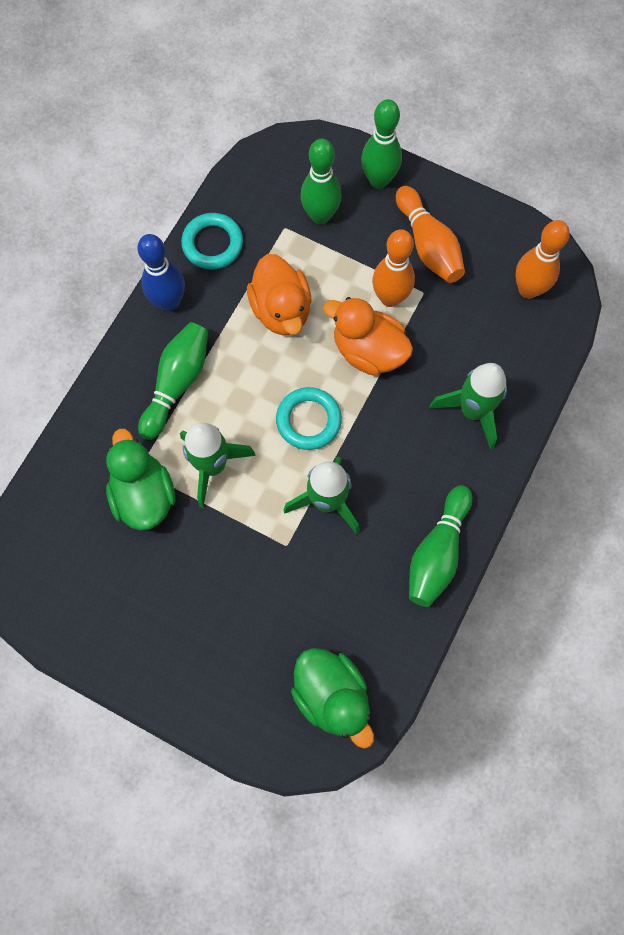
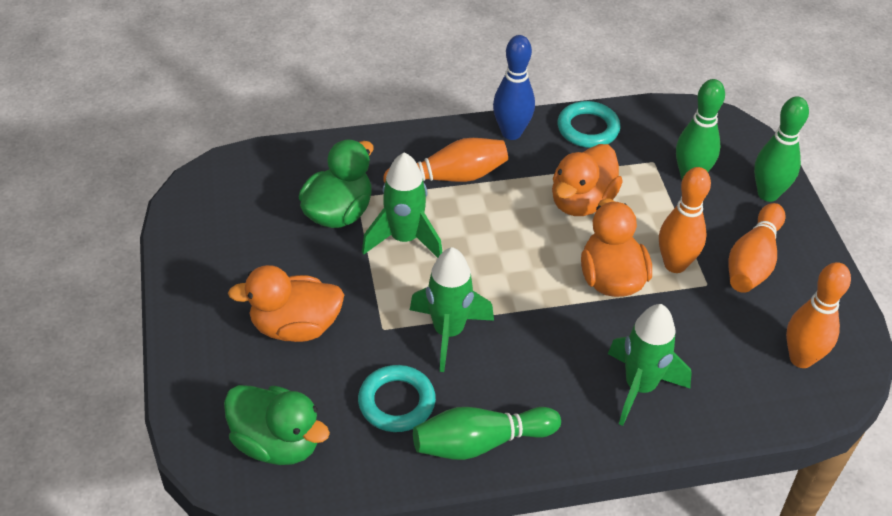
camera: 50 degrees right, 25 degrees down
green bowling pin [138,322,208,440] -> orange bowling pin [383,138,508,182]
turquoise ring [276,387,342,450] -> turquoise ring moved to [358,365,436,432]
green duck [291,648,374,749] -> green duck turned 75 degrees counterclockwise [224,385,330,465]
none -> orange duck [228,265,344,342]

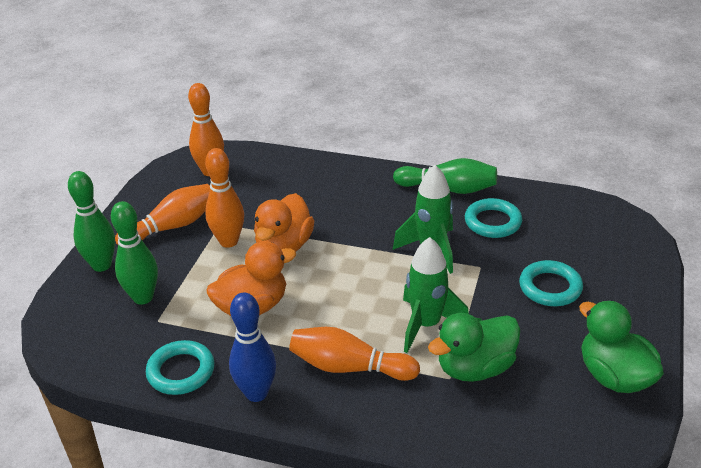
camera: 150 degrees left, 10 degrees down
green duck [224,385,330,465] -> green duck moved to [579,301,664,393]
orange duck [228,265,344,342] -> turquoise ring [519,260,583,306]
green rocket [608,304,692,426] -> none

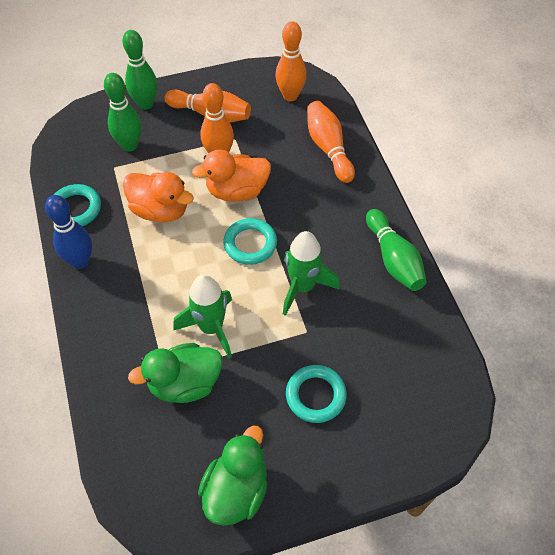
camera: 55 degrees right, 20 degrees up
orange bowling pin [289,327,420,381] -> orange bowling pin moved to [307,101,355,183]
green duck [428,313,520,382] -> green duck turned 45 degrees counterclockwise [128,343,222,403]
turquoise ring [465,198,522,238] -> turquoise ring moved to [223,218,277,265]

